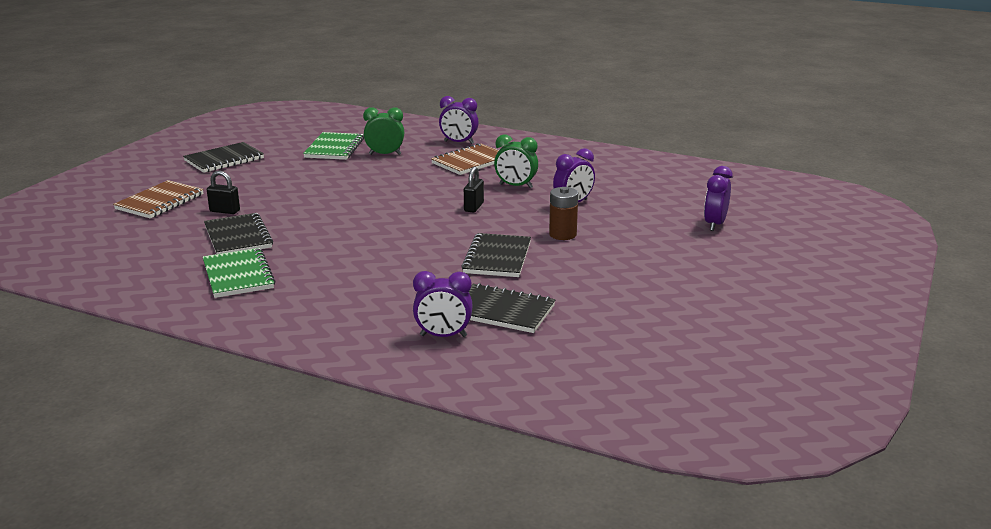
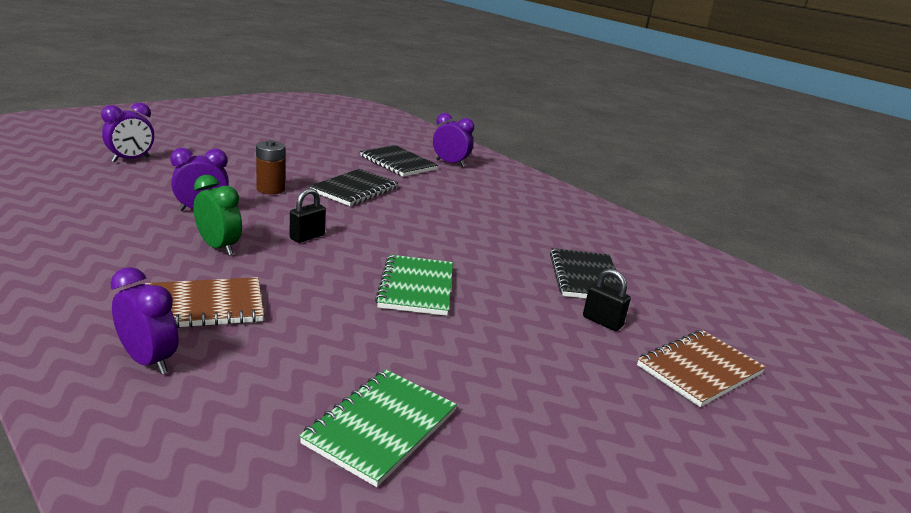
camera: 160 degrees left, 0 degrees up
black notebook [183,142,264,173] -> none
green notebook [203,248,275,298] -> green notebook moved to [375,255,453,316]
green clock [363,107,404,155] -> none

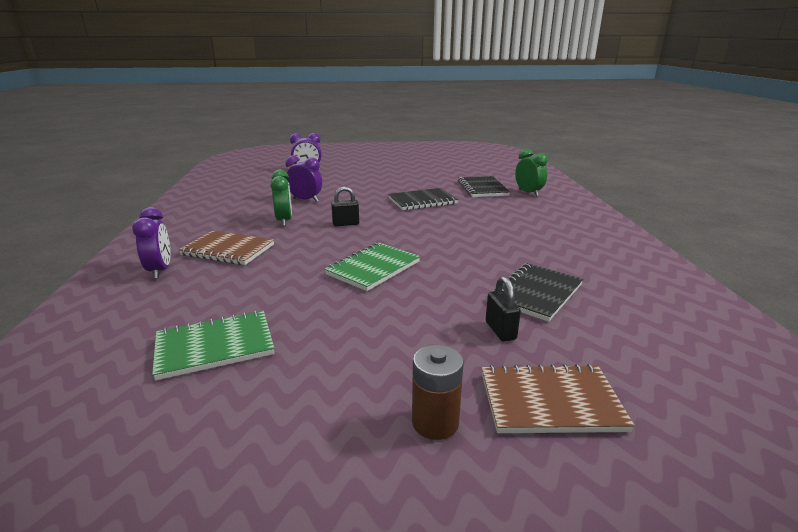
camera: 40 degrees right, 0 degrees up
brown battery [256,140,285,194] -> brown battery moved to [412,345,463,440]
purple clock [433,113,474,167] -> green clock [515,149,548,197]

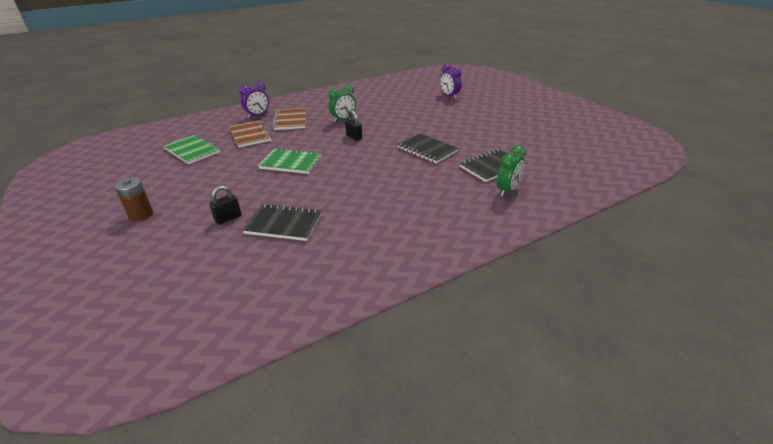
camera: 65 degrees right, 10 degrees up
purple clock [286,156,322,202] -> none
brown notebook [482,364,635,433] -> brown notebook moved to [229,120,272,147]

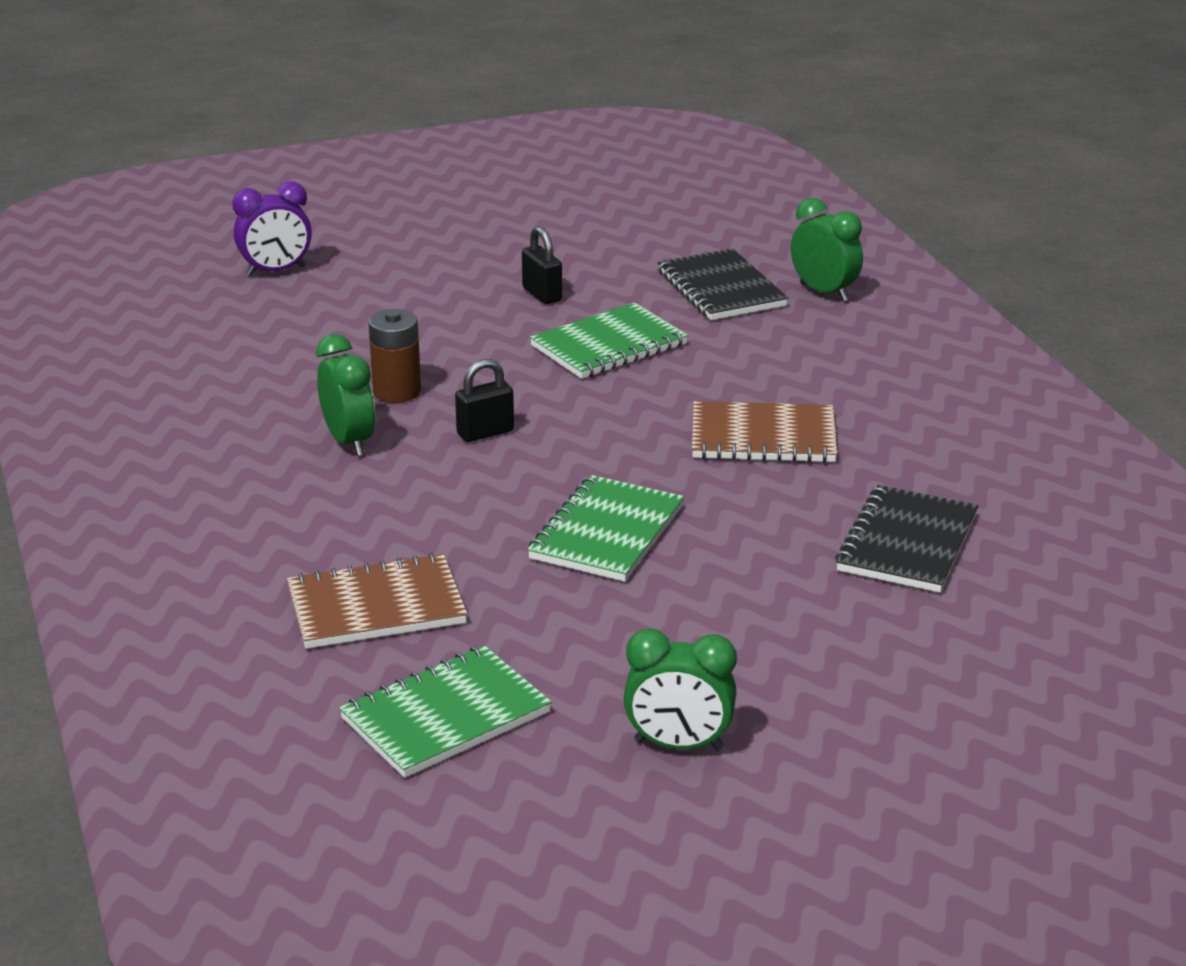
camera: 80 degrees left, 5 degrees down
brown battery [114,177,153,222] -> brown battery moved to [368,309,421,403]
black padlock [209,186,241,225] -> black padlock moved to [522,226,562,304]
purple clock [239,81,269,118] -> none
brown notebook [272,108,306,130] -> brown notebook moved to [692,401,837,463]
black notebook [397,133,459,164] -> green notebook [530,303,688,379]
none -> green clock [624,628,737,750]

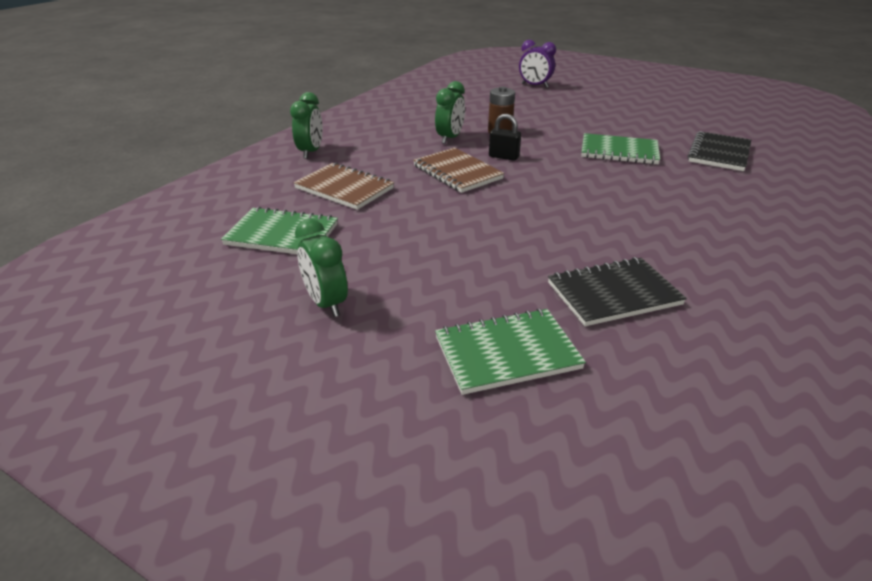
camera: 50 degrees right, 5 degrees up
black padlock [522,226,562,304] -> none
green notebook [527,475,684,582] -> green notebook moved to [435,308,586,395]
brown notebook [692,401,837,463] -> brown notebook moved to [413,148,505,193]
green clock [791,198,863,301] -> green clock moved to [290,92,323,159]

